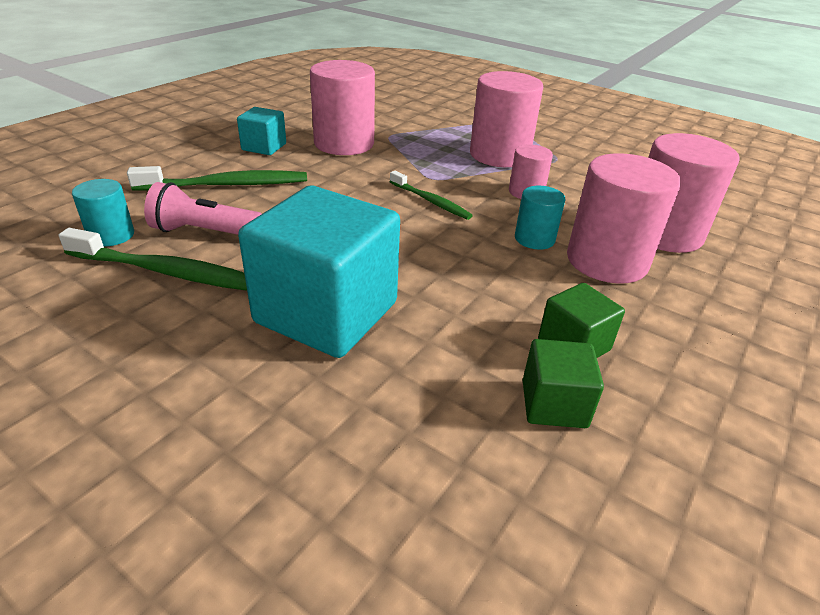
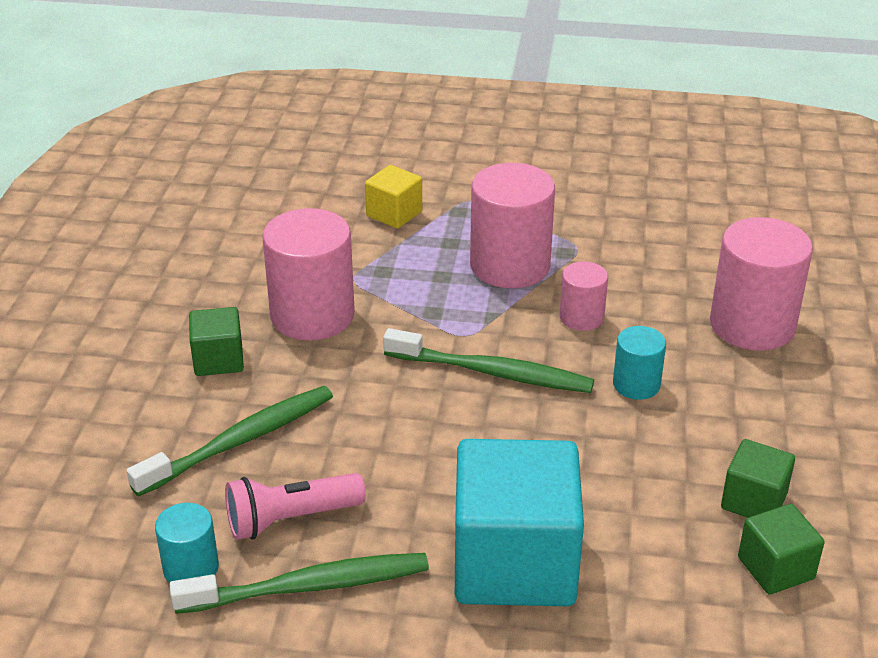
camera: 25 degrees left, 0 degrees up
turquoise cube [237,107,286,155] -> green cube [189,307,244,376]
green toothbrush [390,171,473,220] -> green toothbrush [383,328,594,393], size x1.62
pink cylinder [567,154,681,284] -> none
none -> yellow cube [365,165,422,229]

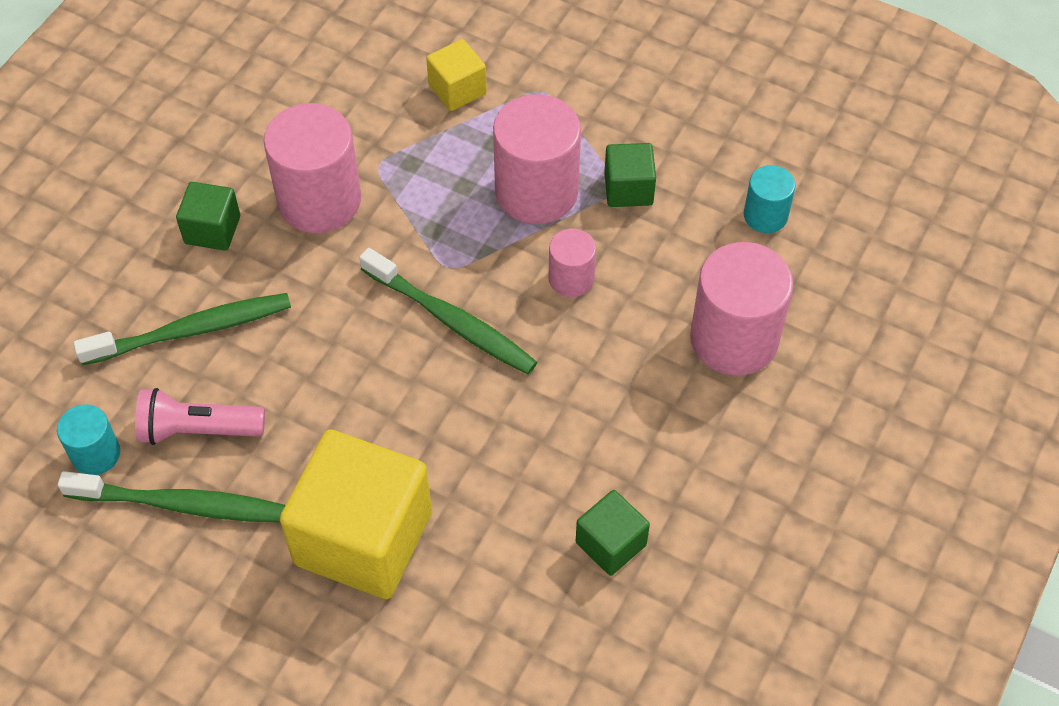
camera: 20 degrees right, 20 degrees up
turquoise cube [455,439,584,606] -> yellow cube [280,429,432,599]
turquoise cylinder [613,326,666,400] -> turquoise cylinder moved to [744,165,796,233]
green cube [738,504,825,595] -> green cube moved to [604,143,656,207]

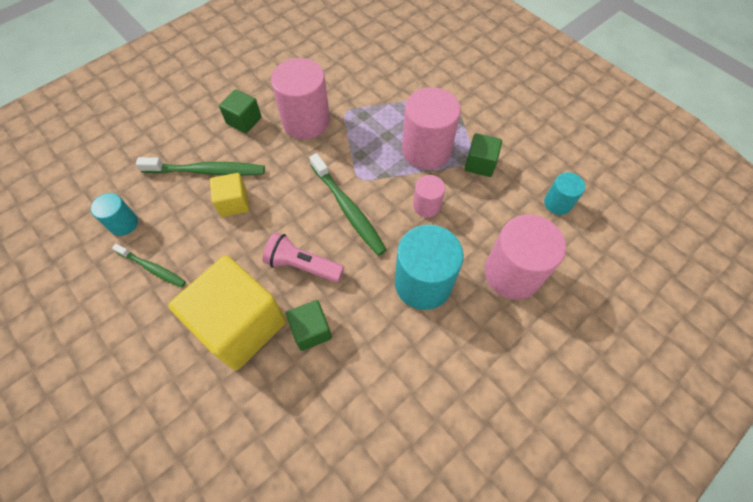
camera: 20 degrees right, 5 degrees up
green toothbrush [58,471,285,523] -> green toothbrush [112,244,186,287], size x0.62
pink flashlight [135,388,265,445] -> pink flashlight moved to [262,232,344,283]
yellow cube [426,39,487,111] -> yellow cube moved to [210,173,249,217]
green cube [576,490,650,576] -> green cube moved to [286,300,332,351]
none -> turquoise cylinder [395,225,464,310]

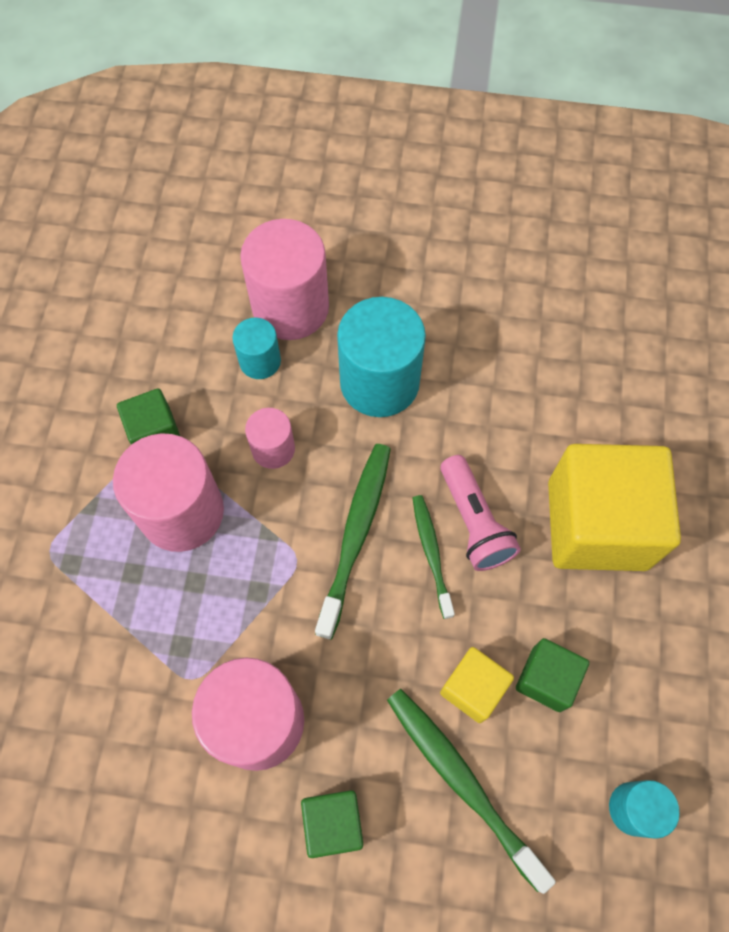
camera: 130 degrees left, 5 degrees up
green toothbrush [112,244,186,287] -> green toothbrush moved to [413,495,455,619]
green cube [286,300,332,351] -> green cube moved to [516,638,589,712]
turquoise cylinder [544,172,585,215] -> turquoise cylinder moved to [232,317,281,379]

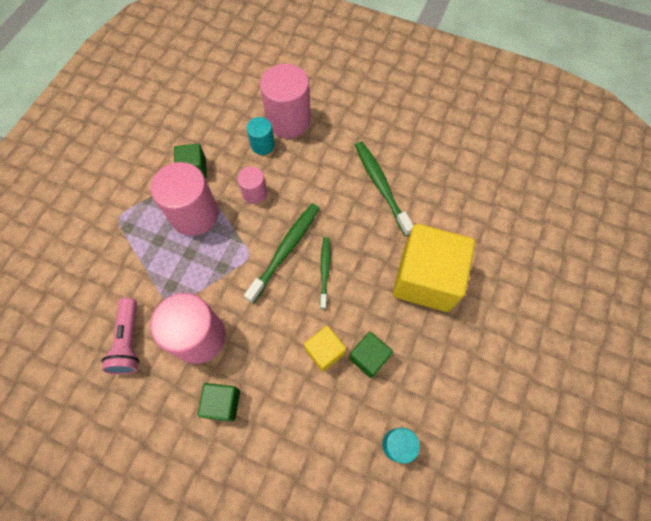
camera: 15 degrees right, 0 degrees up
turquoise cylinder [337,297,426,417] -> none
green toothbrush [387,689,556,894] -> green toothbrush moved to [355,142,414,236]
pink flashlight [440,455,521,571] -> pink flashlight moved to [101,298,139,374]

